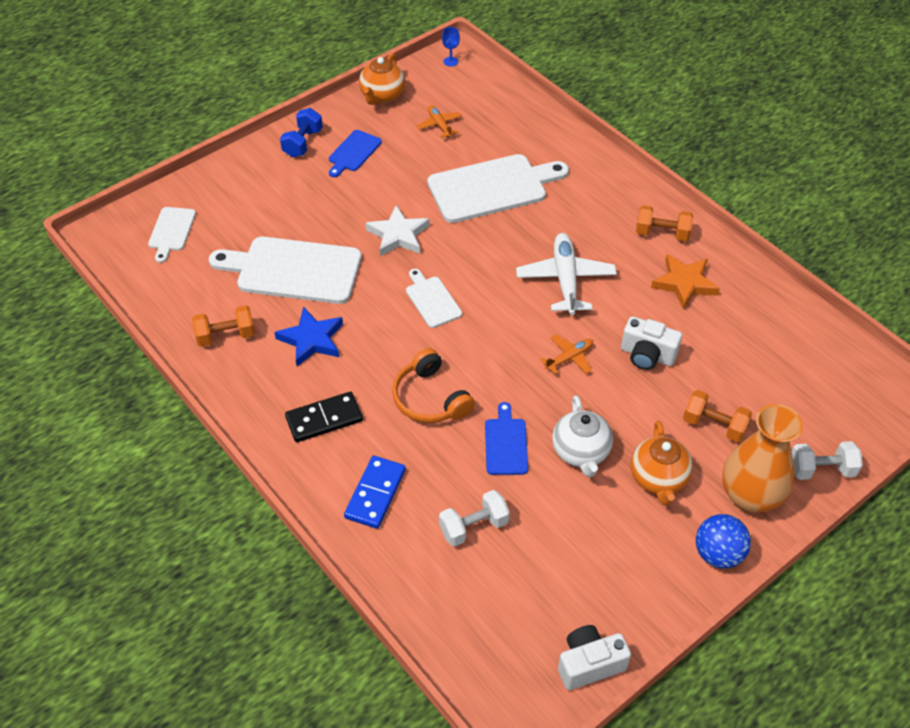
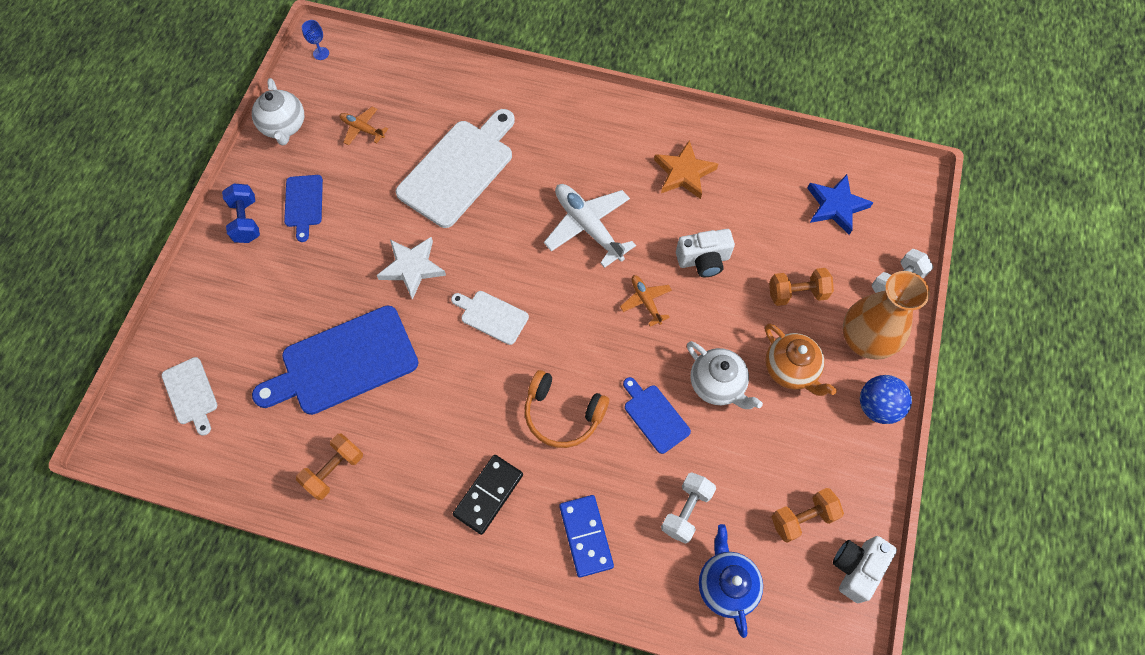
camera: 35 degrees left, 15 degrees up
white cutting board [209,237,362,304] -> blue cutting board [252,305,418,415]
blue star [274,307,343,366] -> blue star moved to [807,174,874,235]
orange teapot [359,53,405,105] -> white teapot [252,78,304,146]
orange plane [541,335,593,374] -> orange plane turned 45 degrees counterclockwise [620,275,672,326]
orange dumbbell [636,205,693,241] -> orange dumbbell moved to [771,488,844,543]
none -> blue teapot [699,524,763,638]

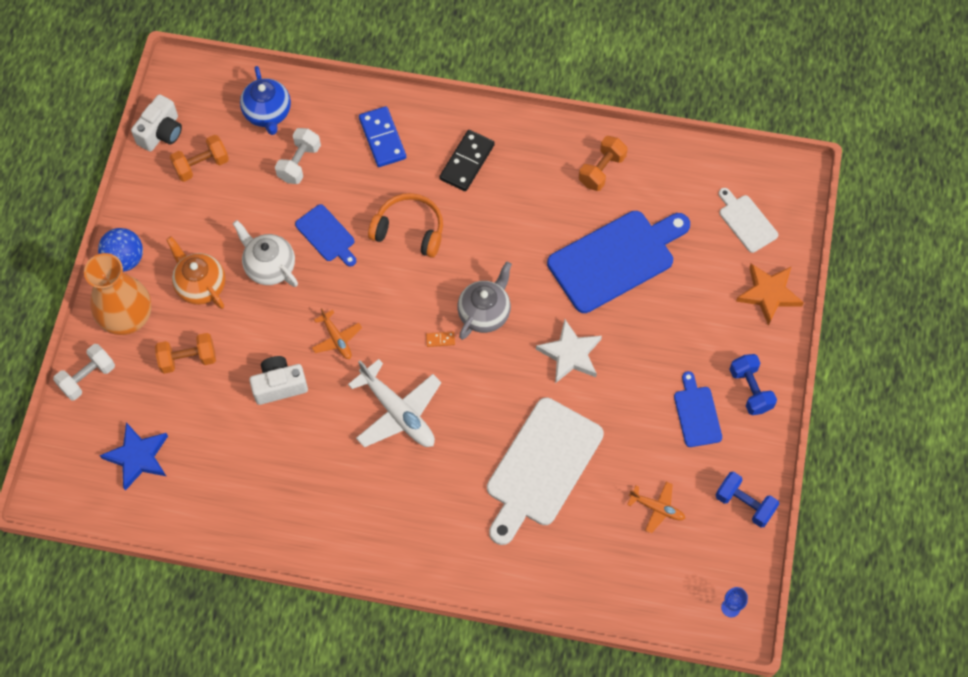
camera: 175 degrees right, 0 degrees up
white teapot [252,78,304,146] -> blue dumbbell [716,472,779,528]
white cutting board [451,291,529,345] -> grey teapot [457,261,512,340]
orange star [654,140,718,199] -> orange star moved to [736,264,804,326]
none -> orange domino [426,331,455,347]

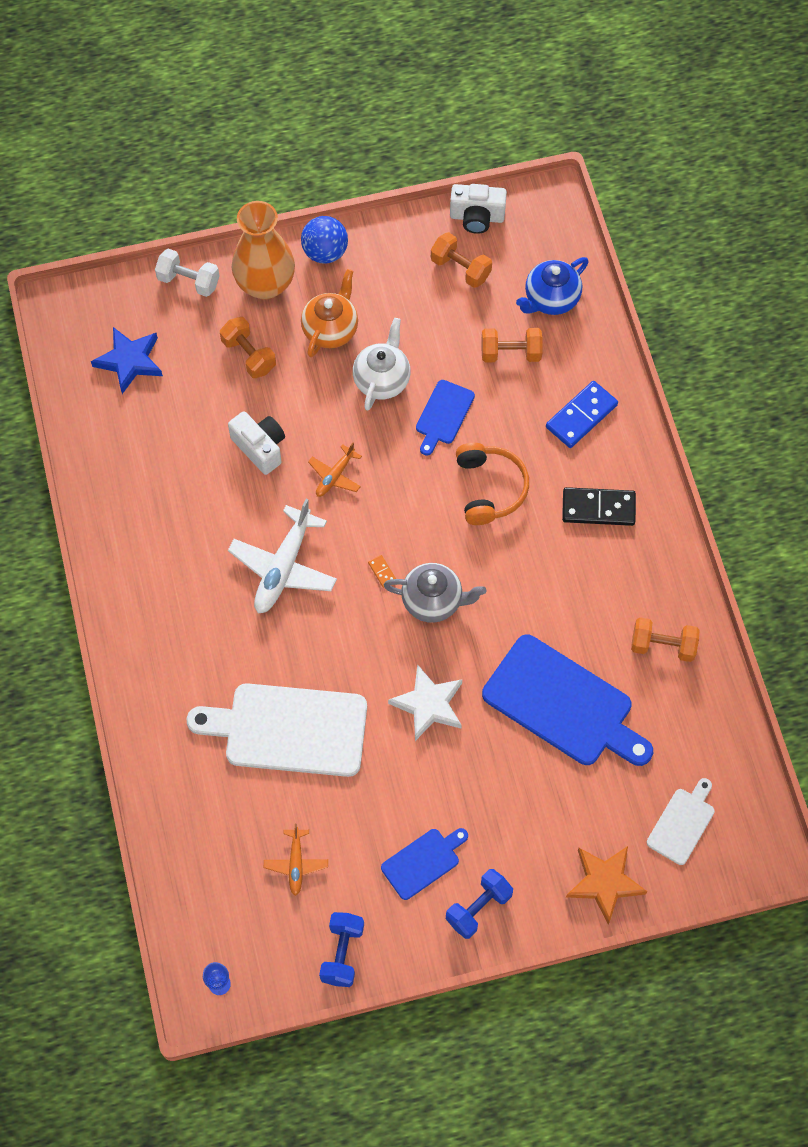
camera: 65 degrees right, 0 degrees up
white dumbbell [275,128,321,184] -> orange dumbbell [482,328,543,362]

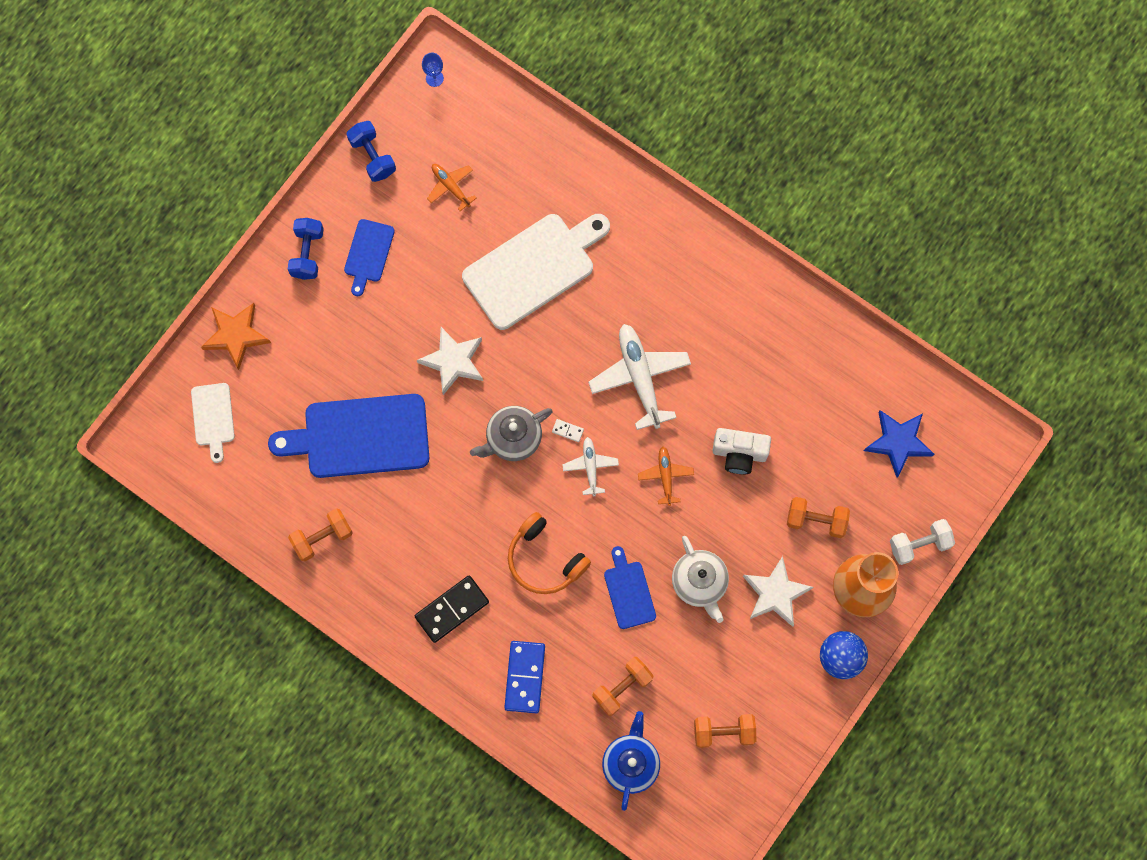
camera: 140 degrees right, 10 degrees up
orange teapot [301,269,358,357] -> white star [743,556,813,627]
orange domino [368,555,396,588] -> white domino [552,419,584,442]
white camera [450,184,507,234] -> none
none -> white plane [562,437,619,496]

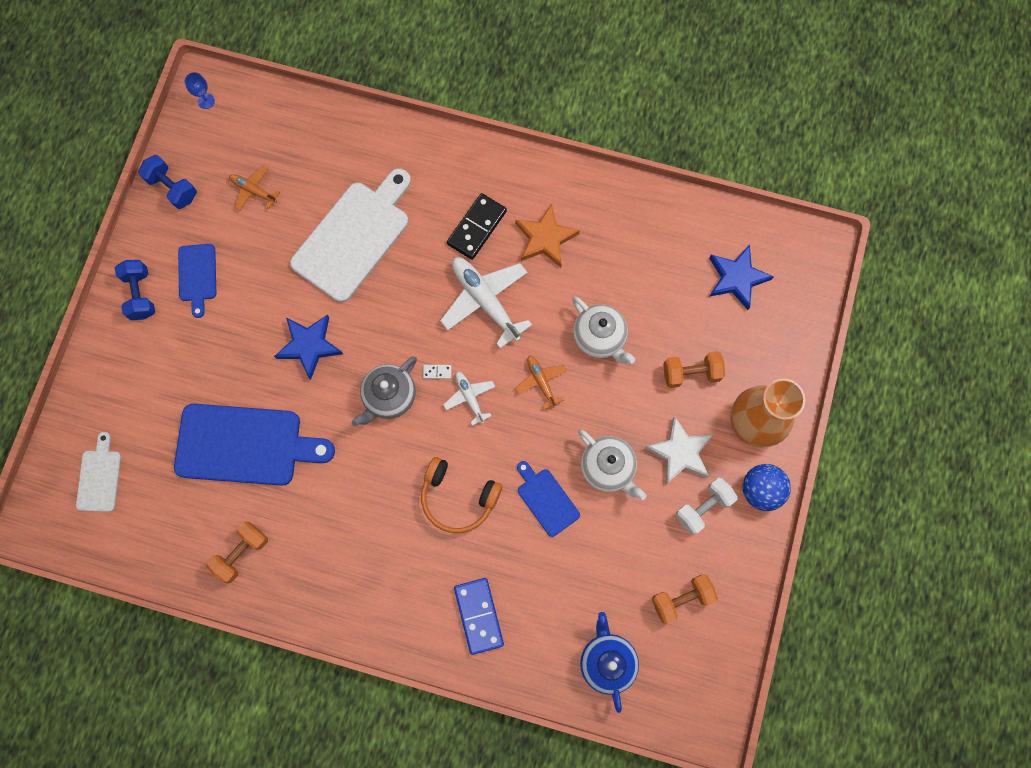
camera: 20 degrees left, 0 degrees up
white cutting board [191,383,235,463] -> white cutting board turned 150 degrees counterclockwise [76,432,121,512]
orange star [201,303,271,370] -> orange star moved to [515,203,580,267]
blue cutting board [268,394,429,478] -> blue cutting board turned 150 degrees counterclockwise [174,404,335,486]
black domino [415,576,489,643] -> black domino moved to [447,193,507,260]
white star [417,327,483,395] -> blue star [274,314,343,380]
orange dumbbell [592,657,654,716] -> none
white camera [712,428,771,474] -> white teapot [572,297,635,364]
white dumbbell [890,519,955,565] -> white dumbbell moved to [675,478,738,535]

